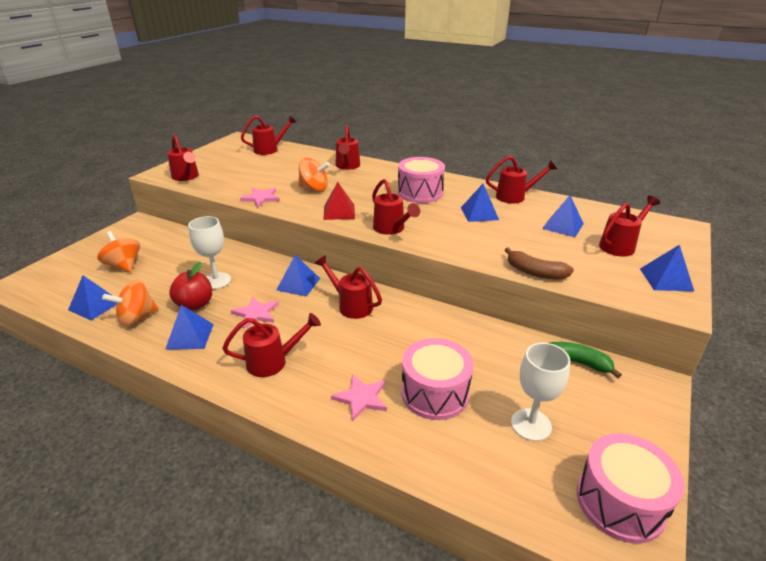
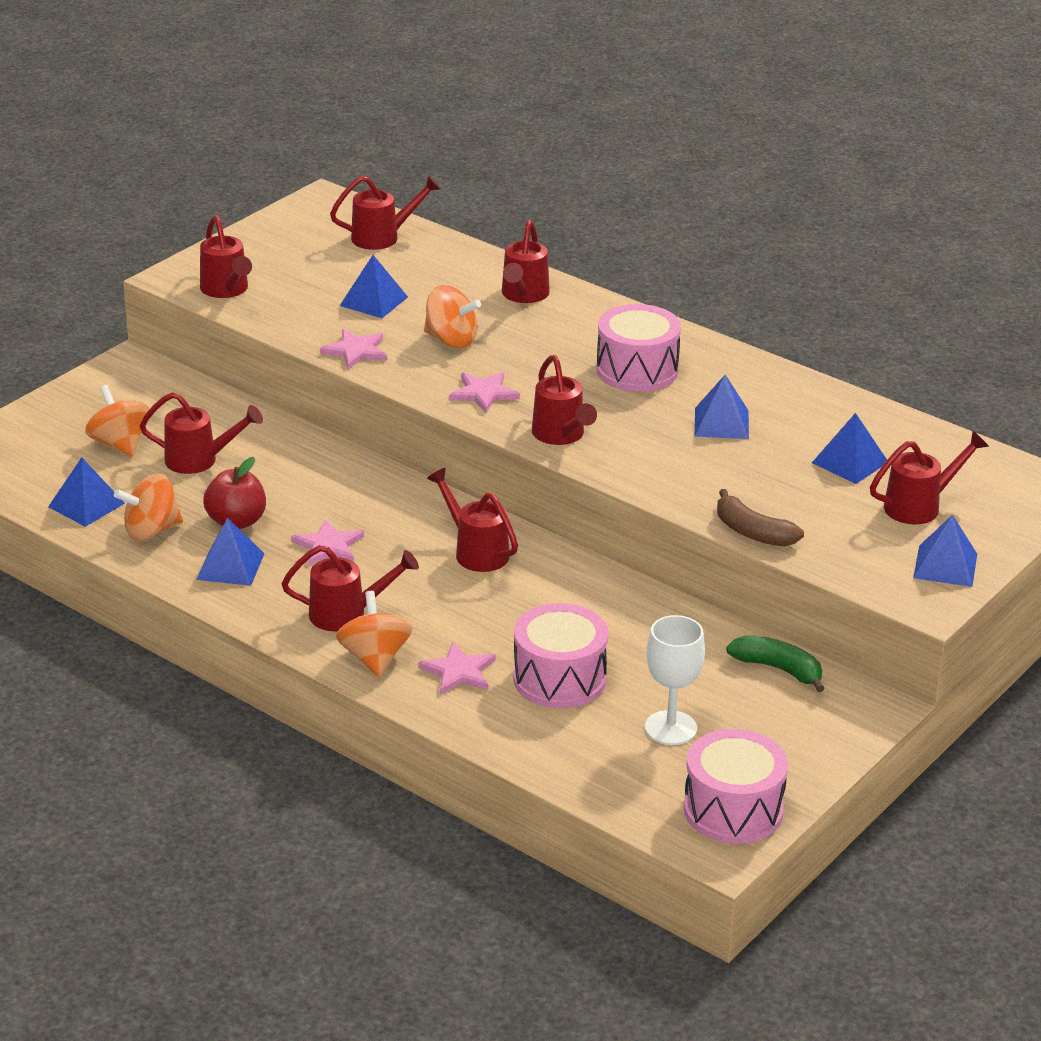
camera: 10 degrees right, 0 degrees up
white goblet [188,216,231,289] -> none
blue pyramid [277,255,320,297] -> blue pyramid moved to [340,255,408,318]
red pyramid [323,182,355,220] -> pink star [449,372,520,413]
red watering can [486,156,557,203] -> red watering can moved to [140,392,263,474]
none -> orange spinning top [336,591,412,677]

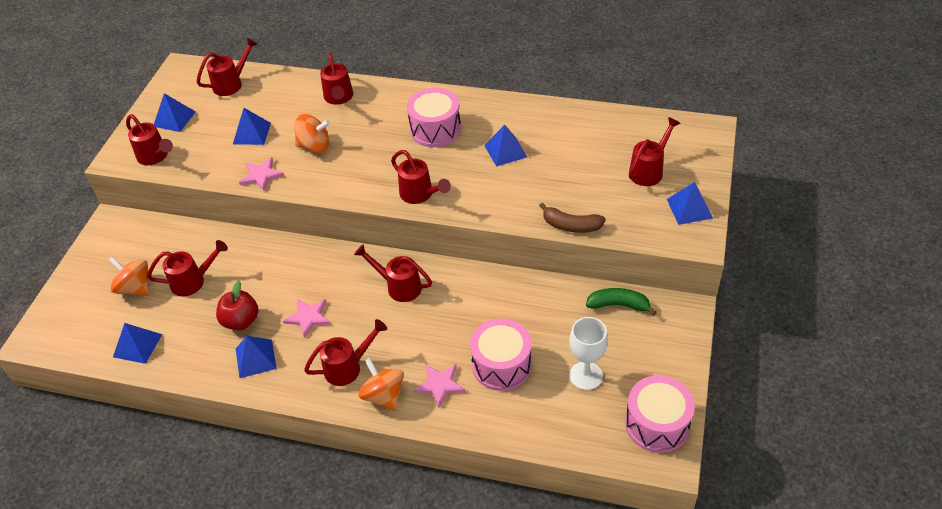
camera: 20 degrees left, 15 degrees up
orange spinning top [114,473,183,541] -> none
pink star [449,372,520,413] -> none
blue pyramid [812,413,887,484] -> blue pyramid moved to [154,93,196,132]

